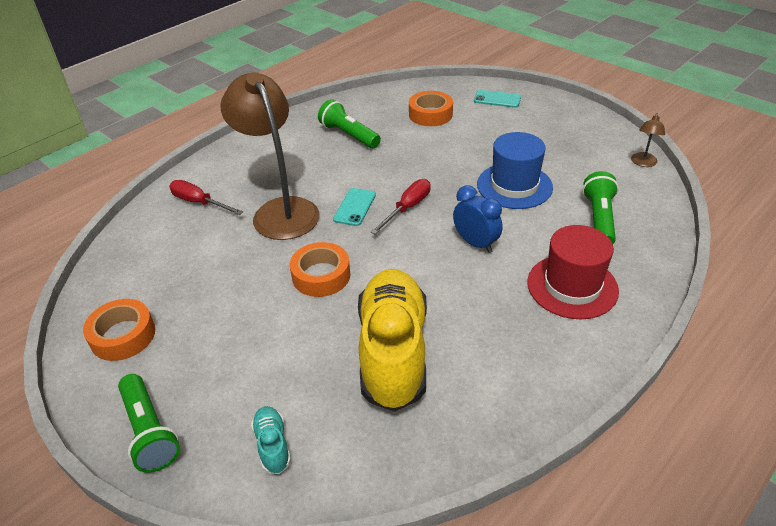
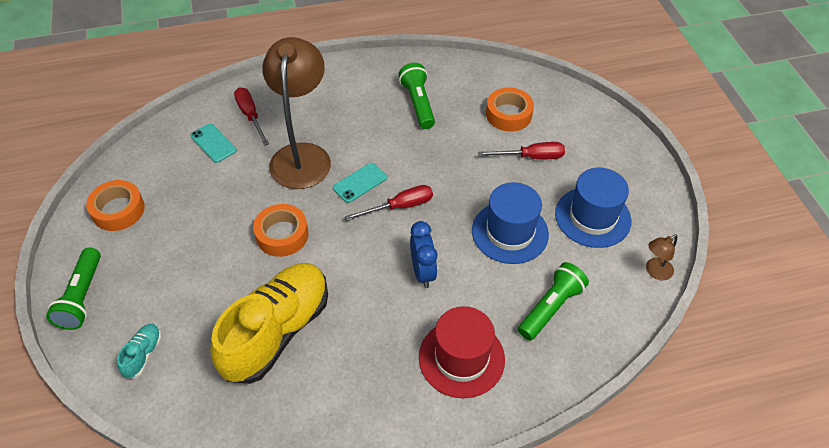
camera: 30 degrees right, 10 degrees up
turquoise phone [474,90,521,108] -> turquoise phone moved to [190,123,237,163]
none -> red screwdriver [478,142,565,159]
none -> blue hat [555,168,632,248]

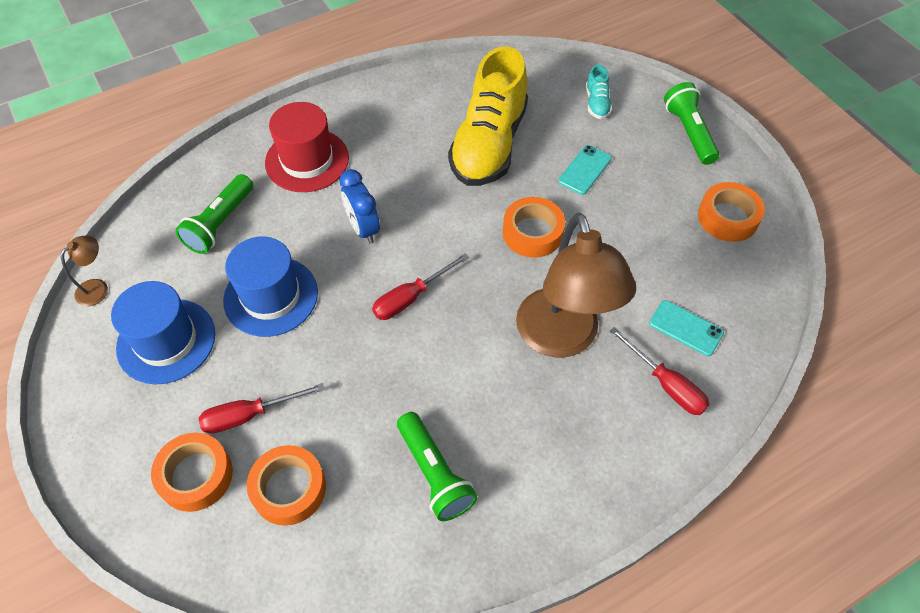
camera: 165 degrees right, 5 degrees up
turquoise phone [333,163,387,203] -> turquoise phone moved to [558,145,612,195]
none -> orange tape [151,433,233,512]

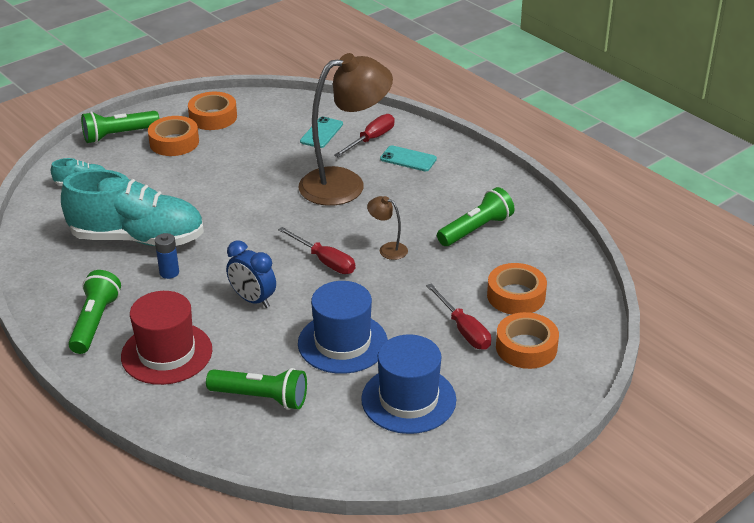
camera: 100 degrees left, 20 degrees down
brown lamp [61,236,108,306] -> brown lamp moved to [367,196,408,260]
blue clock [339,169,380,244] -> blue clock turned 75 degrees clockwise [226,240,276,308]
yellow shoe [448,46,528,186] -> turquoise shoe [61,169,204,246]
orange tape [503,197,565,258] -> orange tape moved to [148,116,199,156]
turquoise phone [558,145,612,195] -> turquoise phone moved to [380,145,437,171]
none -> green flashlight [68,270,121,354]
none -> blue battery [155,233,179,279]

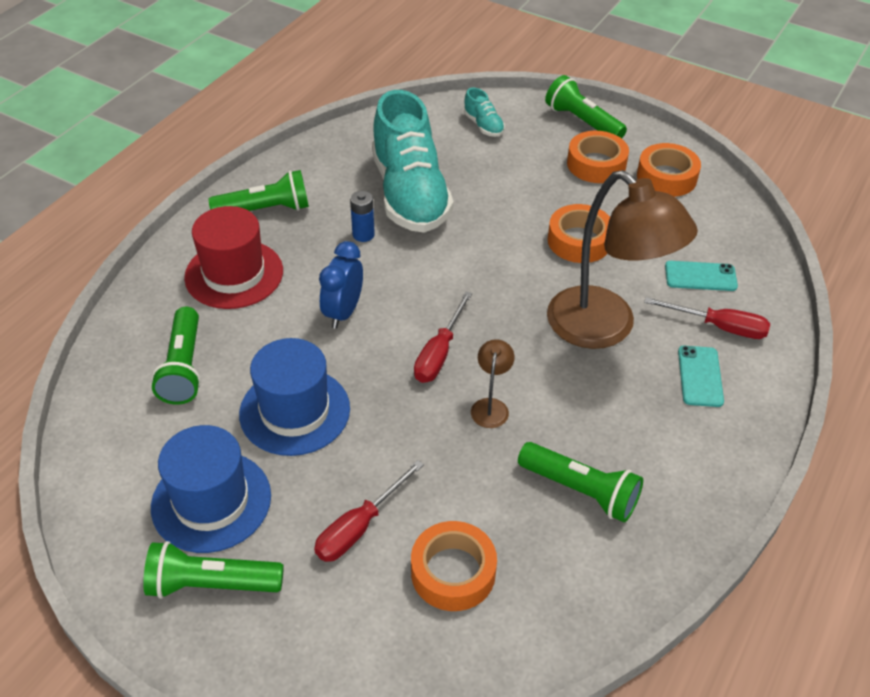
camera: 70 degrees right, 10 degrees up
orange tape [496,312,559,369] -> orange tape moved to [547,204,610,263]
none -> green flashlight [143,541,284,599]

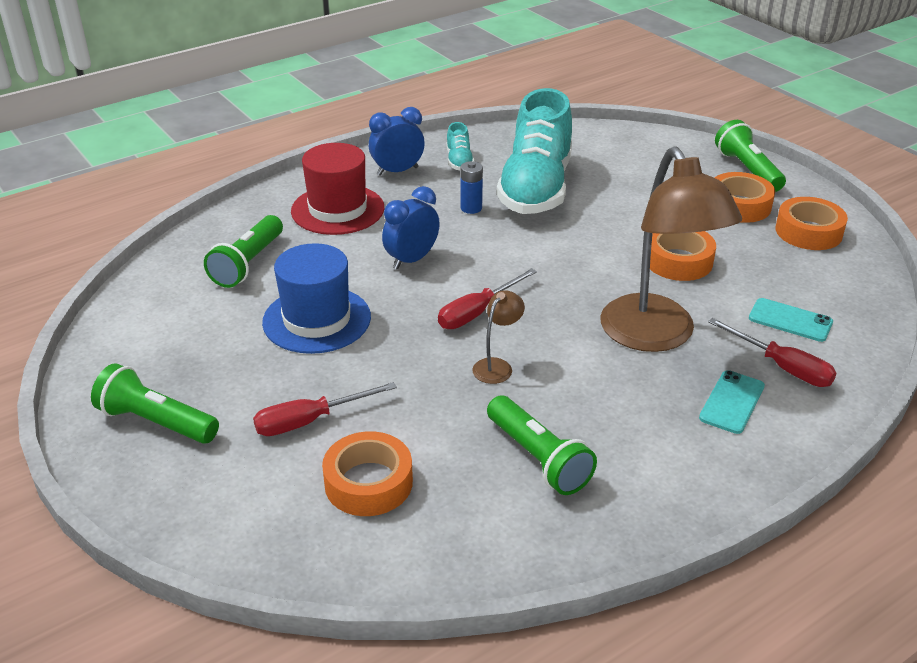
camera: 25 degrees right, 10 degrees down
blue hat [151,425,271,553] -> none
green flashlight [208,170,309,211] -> blue clock [369,107,425,176]
turquoise shoe [464,88,505,137] -> turquoise shoe moved to [446,122,474,170]

